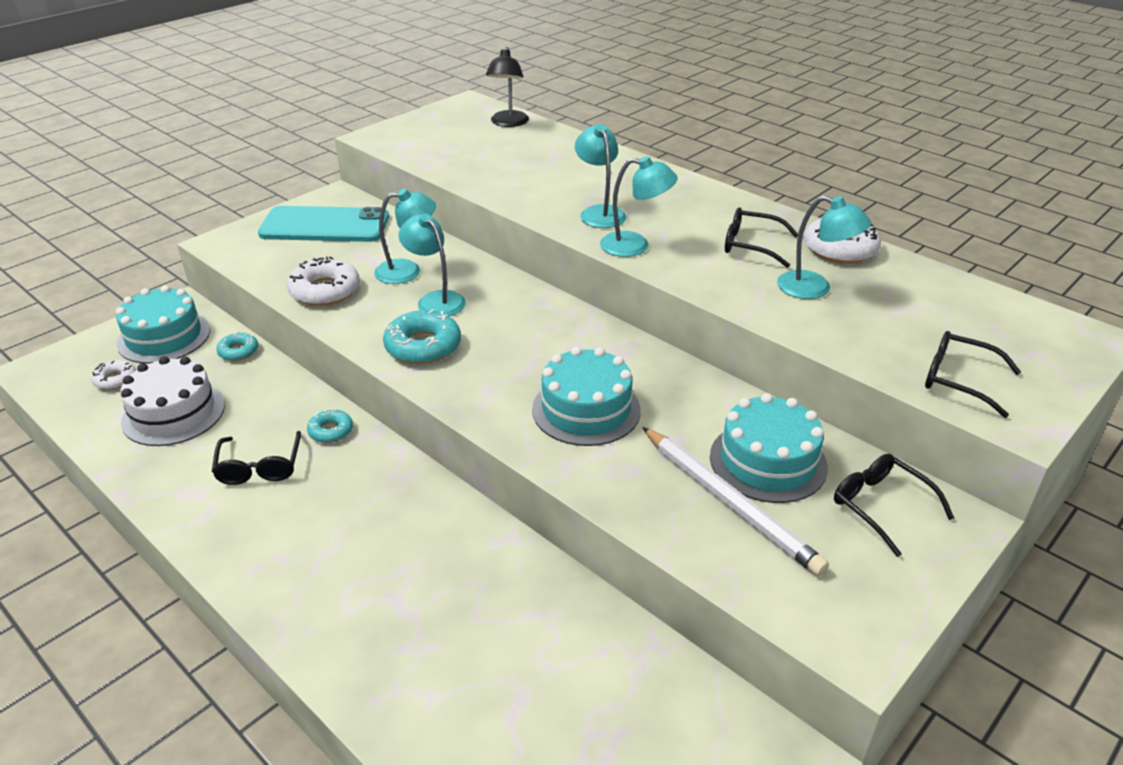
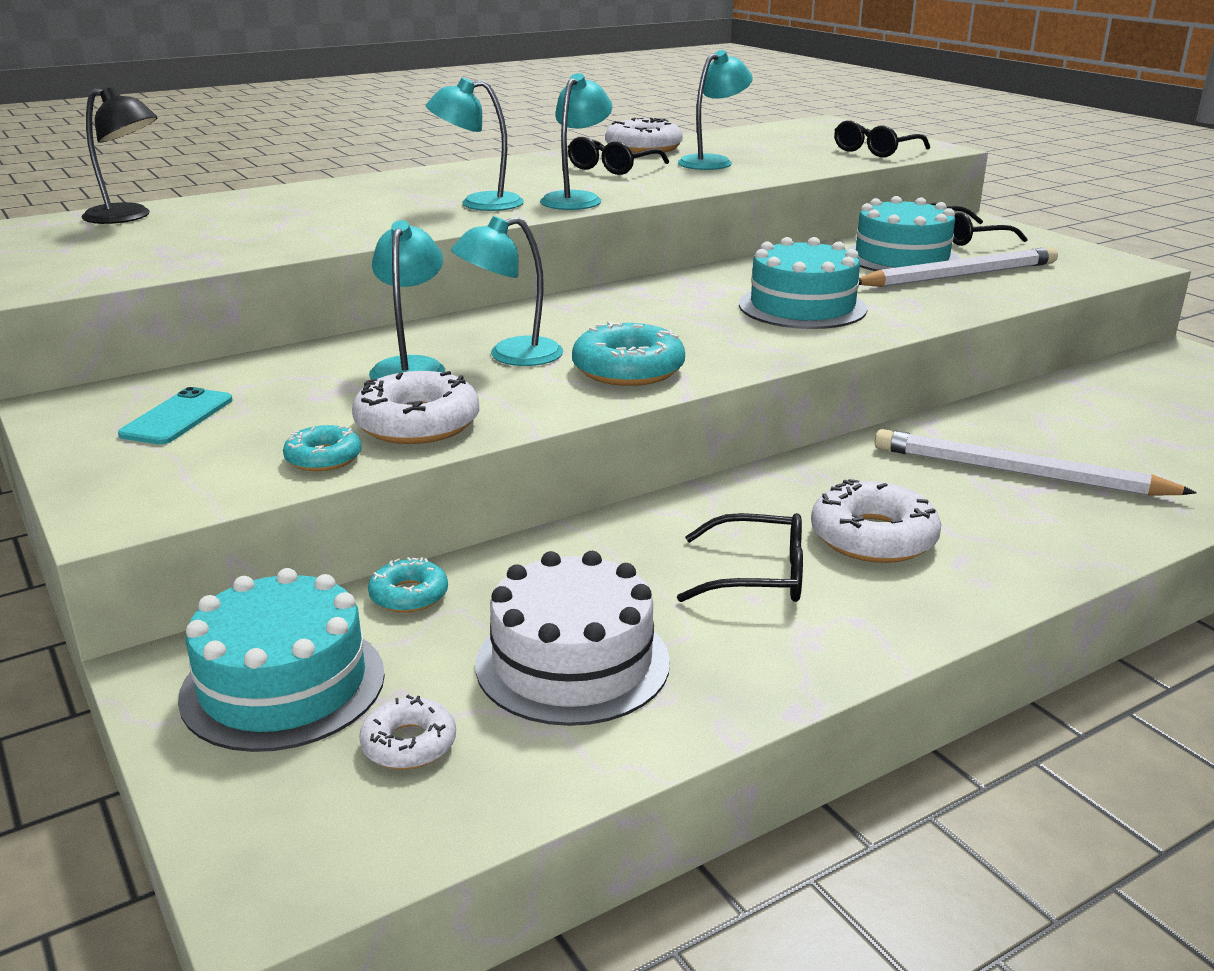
camera: 75 degrees left, 10 degrees down
turquoise phone [258,206,389,242] -> turquoise phone [118,387,233,445], size x0.50
turquoise donut [307,408,353,443] -> turquoise donut moved to [283,425,362,471]
none -> white donut [811,479,941,563]
none -> white pencil [875,429,1197,496]

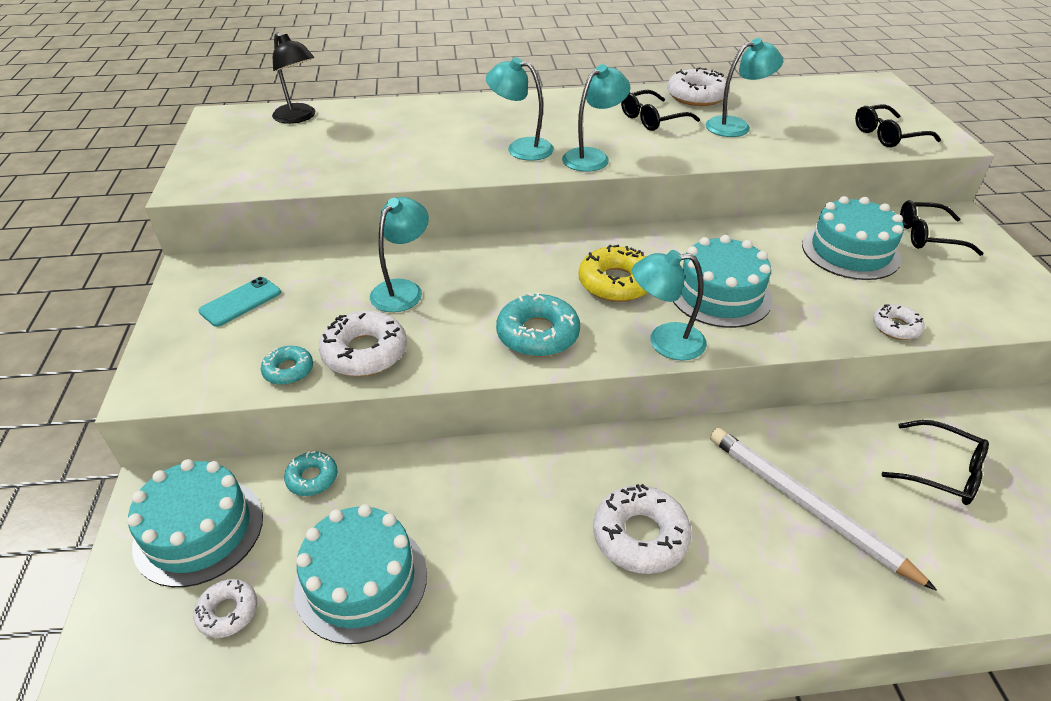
camera: 25 degrees right, 15 degrees up
turquoise lamp [451,216,563,366] -> turquoise lamp moved to [632,250,707,361]
white cake [476,551,670,726] -> turquoise cake [294,504,427,644]
black glasses [677,513,803,602] -> black glasses moved to [882,420,989,505]
white pencil [859,247,1058,287] -> none
none -> yellow donut [579,245,648,302]
none -> white donut [873,304,925,340]

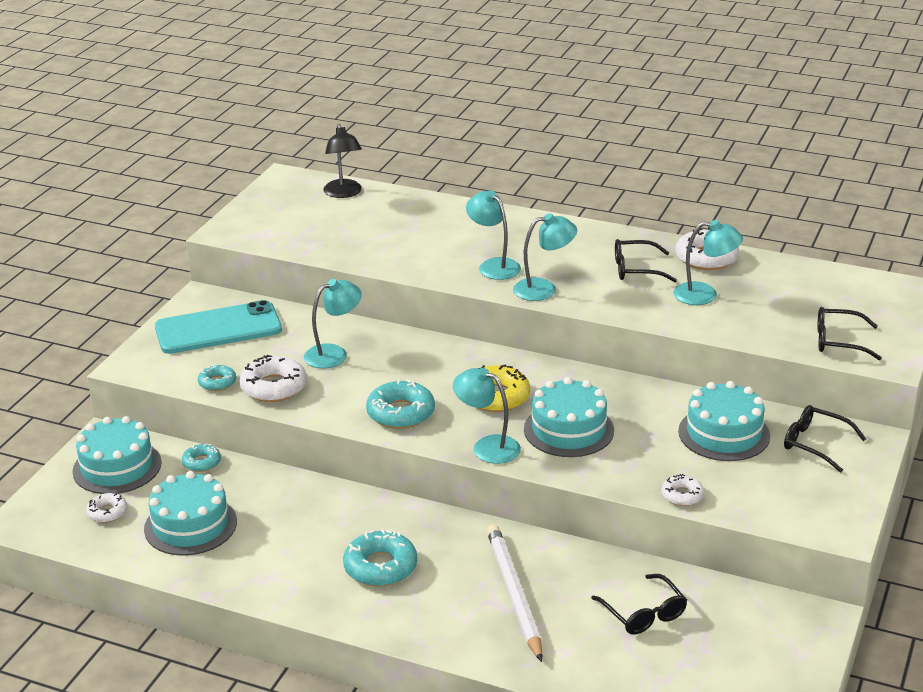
camera: 30 degrees right, 10 degrees down
turquoise phone [198,277,281,327] -> turquoise phone [155,300,282,354], size x2.02
white donut [593,484,692,574] -> turquoise donut [343,529,417,587]

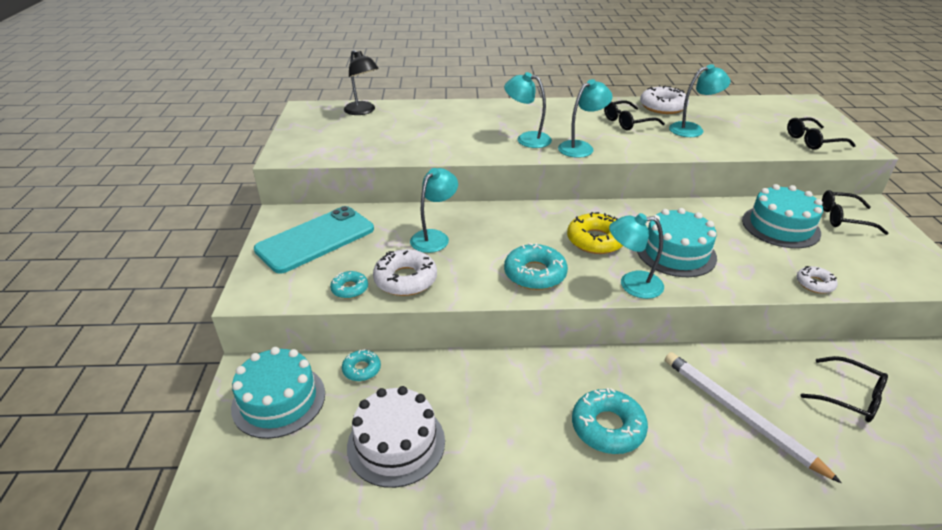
camera: 25 degrees left, 5 degrees up
white donut [86,493,127,523] -> none
turquoise cake [144,471,237,556] -> white cake [347,386,445,488]

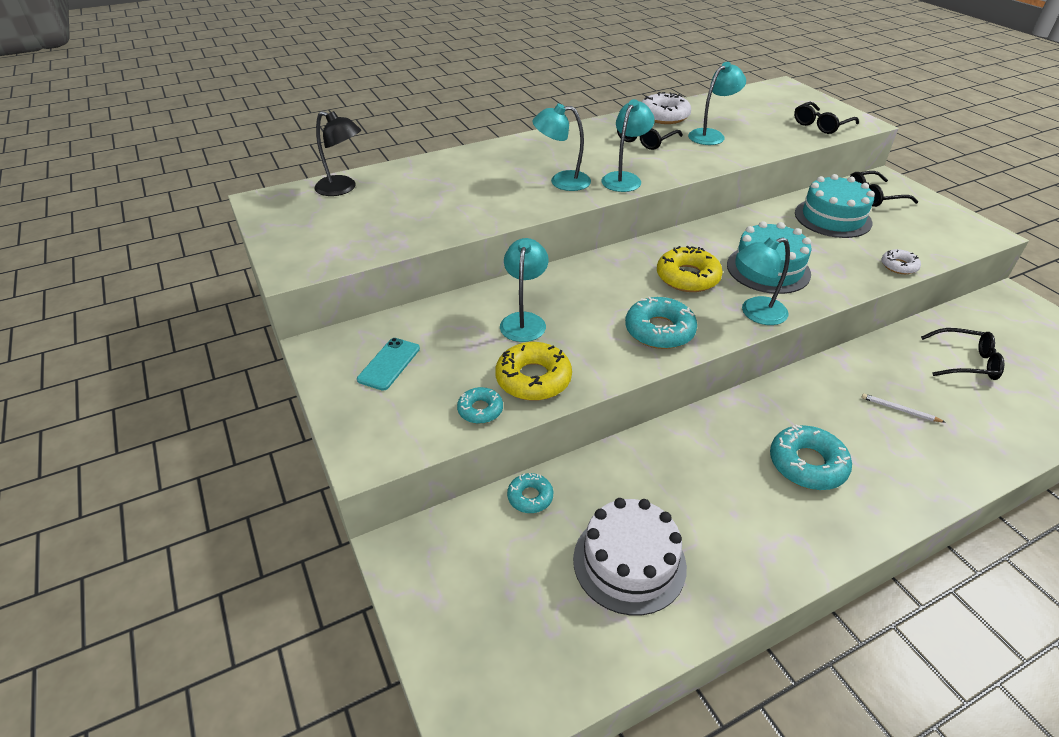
camera: 25 degrees left, 5 degrees up
turquoise cake [231,347,325,439] -> none
turquoise phone [254,206,374,274] -> turquoise phone [357,338,420,390], size x0.50
white donut [373,249,437,296] -> yellow donut [495,342,572,401]
white pencil [665,352,842,483] -> white pencil [861,394,946,423], size x0.41

